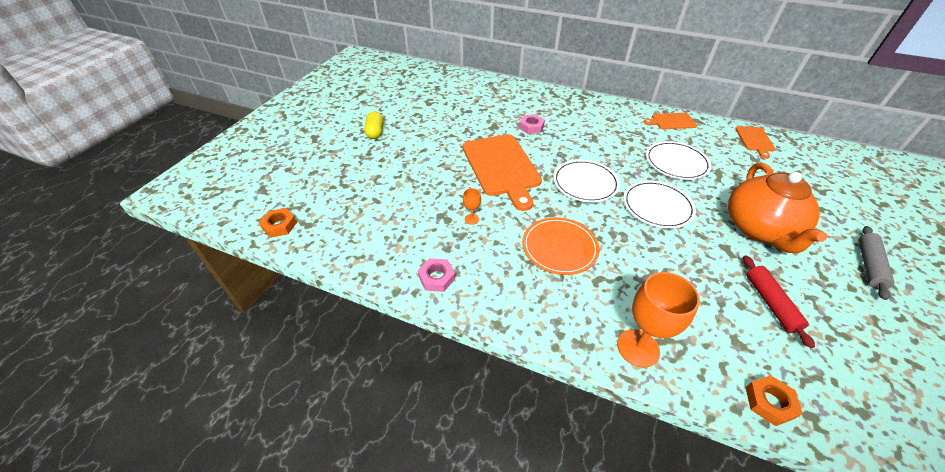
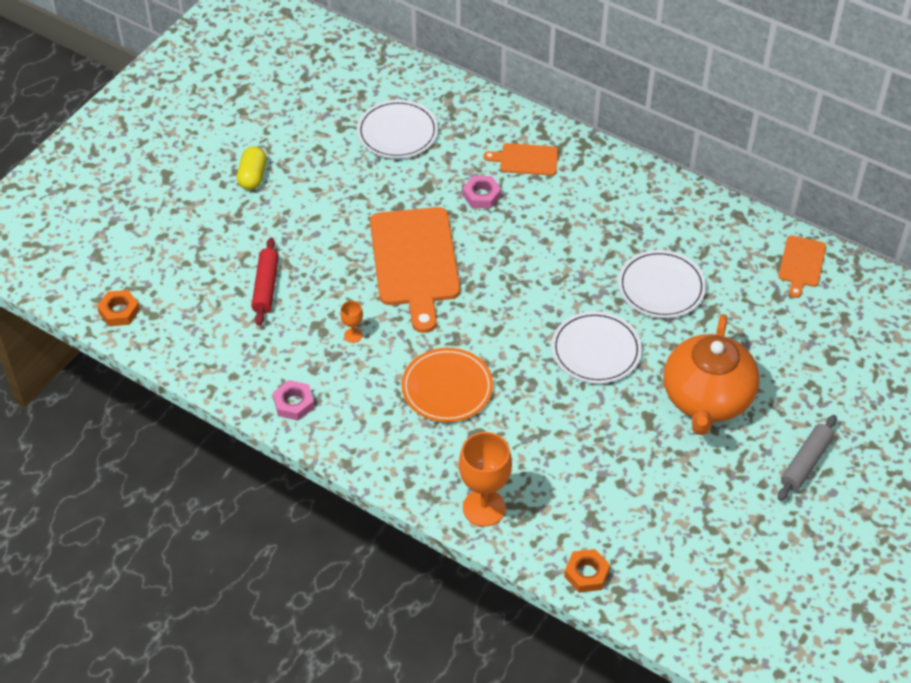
camera: 10 degrees right, 5 degrees up
white plate [553,160,620,202] -> white plate moved to [357,100,438,159]
orange cutting board [644,113,697,129] -> orange cutting board moved to [484,143,558,176]
red rolling pin [743,255,815,348] -> red rolling pin moved to [251,237,279,326]

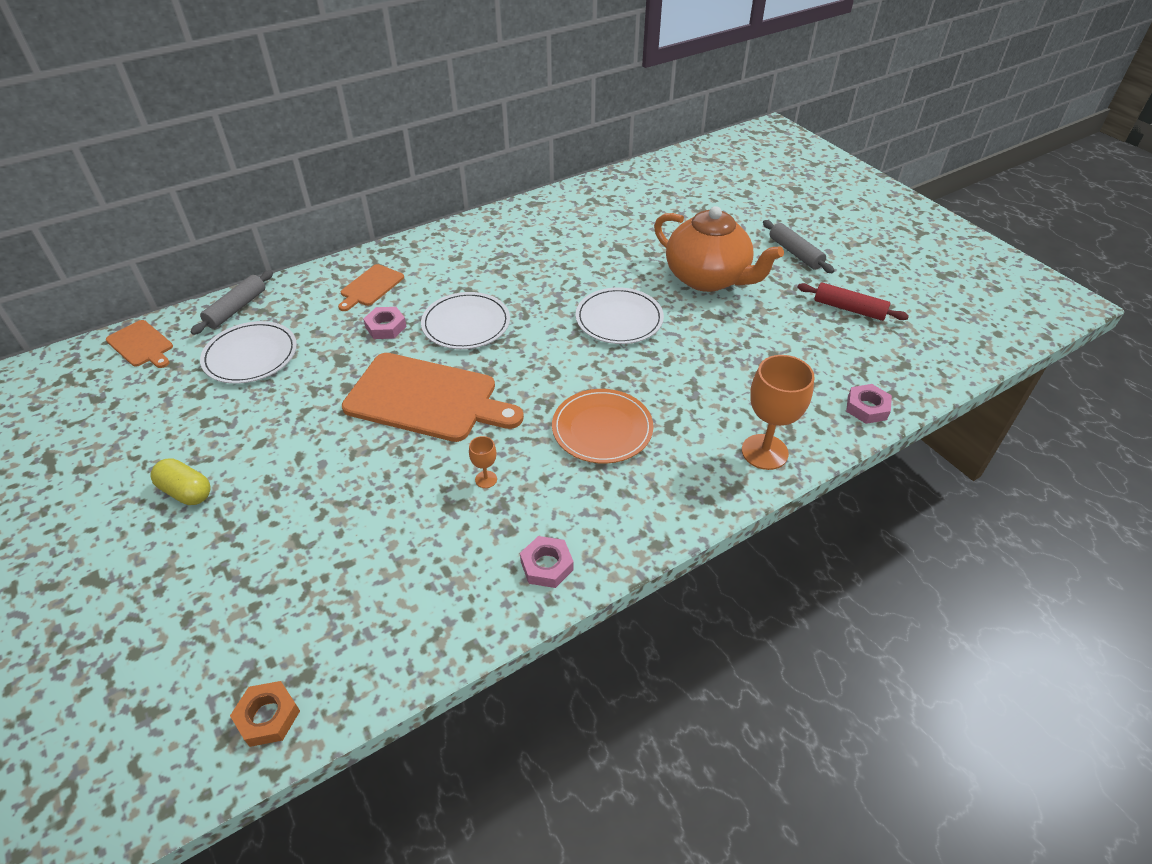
camera: 65 degrees left, 5 degrees down
red rolling pin [251,237,279,326] -> red rolling pin moved to [797,283,909,321]
orange nut [564,549,610,593] -> pink nut [846,384,892,424]
white plate [618,250,706,318] -> white plate moved to [421,292,510,349]
orange cutting board [778,236,826,298] -> orange cutting board moved to [106,320,173,368]
none -> grey rolling pin [190,270,273,335]

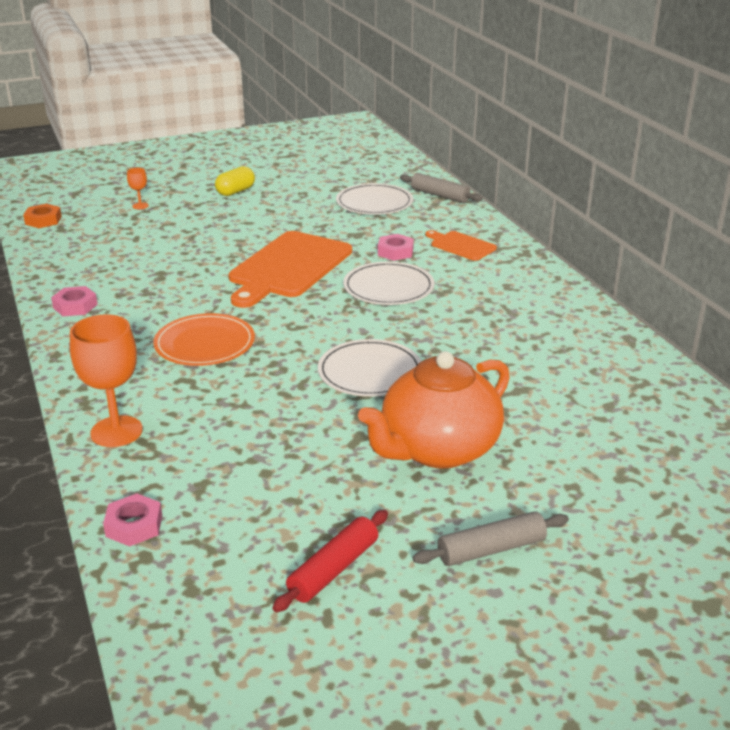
camera: 100 degrees right, 15 degrees down
orange cutting board [106,320,173,368] -> none
orange goblet [469,436,497,488] -> orange goblet moved to [127,168,149,209]

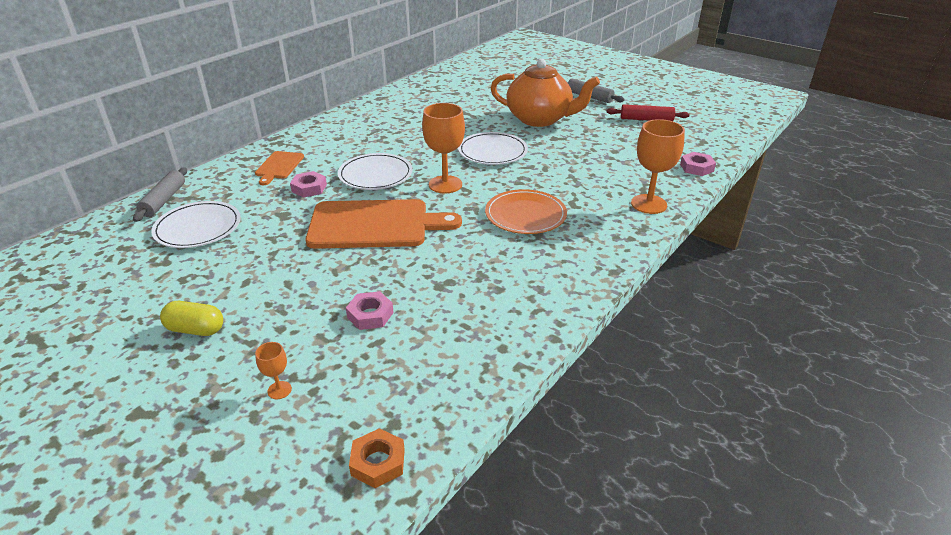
camera: 120 degrees left, 5 degrees up
pink nut [51,286,98,316] -> pink nut moved to [346,291,394,330]
none -> orange goblet [422,103,465,193]

